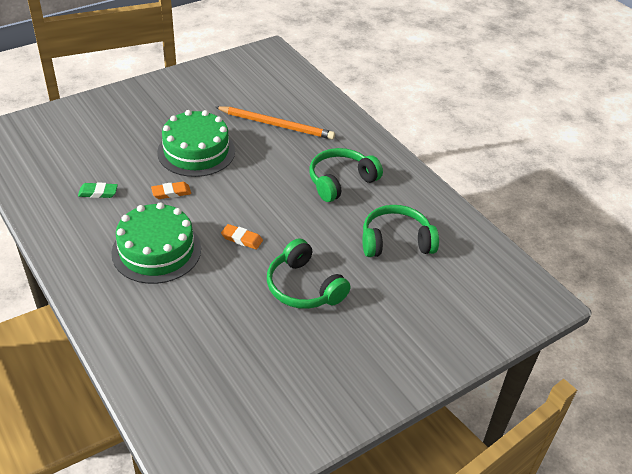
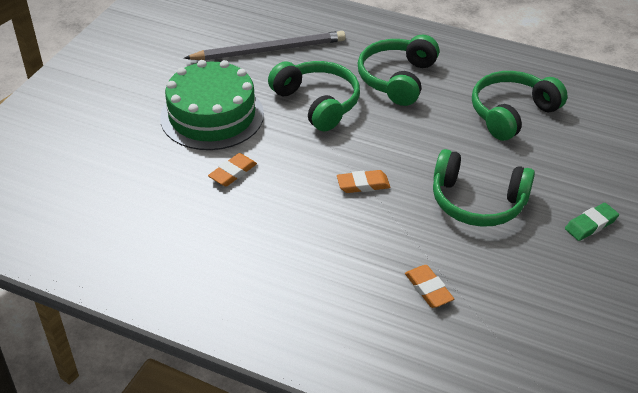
camera: 30 degrees left, 0 degrees up
green eraser [78,182,118,198] -> green eraser moved to [565,203,619,241]
green cake [111,202,201,284] -> none
orange pencil [215,106,335,140] -> grey pencil [184,31,346,60]
none -> green headphones [268,61,360,131]
none -> orange eraser [405,265,454,308]

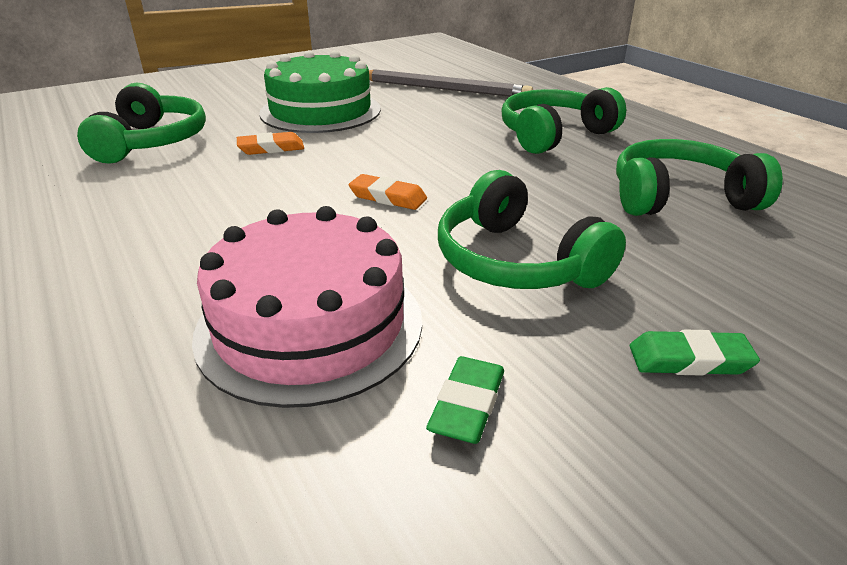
camera: 35 degrees right, 10 degrees down
green headphones [268,61,360,131] -> green headphones moved to [77,83,206,163]
orange eraser [405,265,454,308] -> pink cake [192,206,422,408]
none -> green eraser [426,356,504,444]

